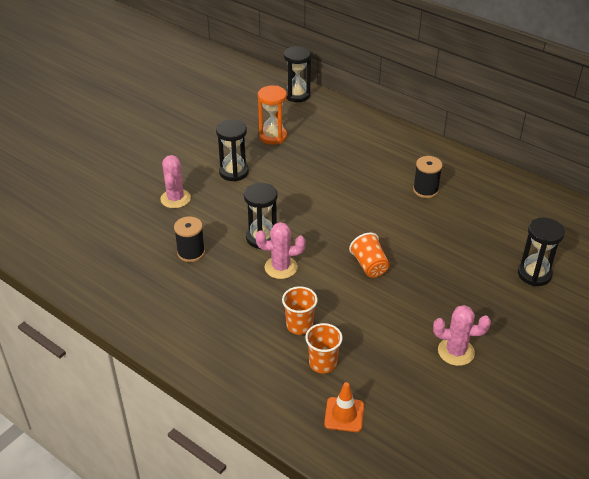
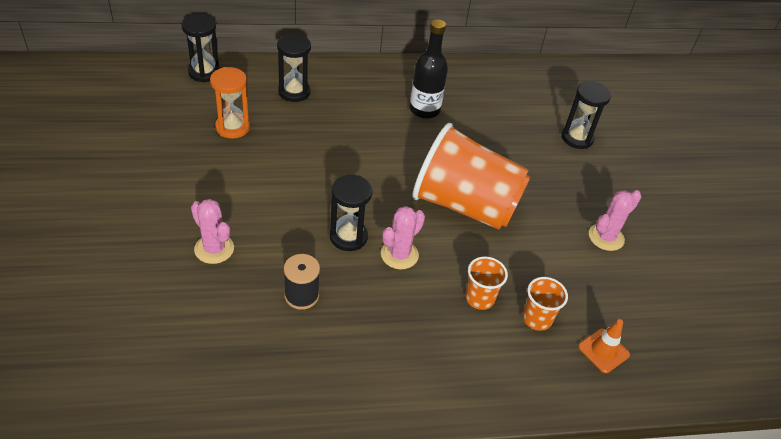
camera: 50 degrees left, 5 degrees up
black hourglass [216,120,249,182] -> black hourglass moved to [277,33,311,102]
orange cup [349,233,390,278] -> orange cup [412,123,531,230], size x2.37
black spool [413,156,443,198] -> black bottle [410,19,448,119]

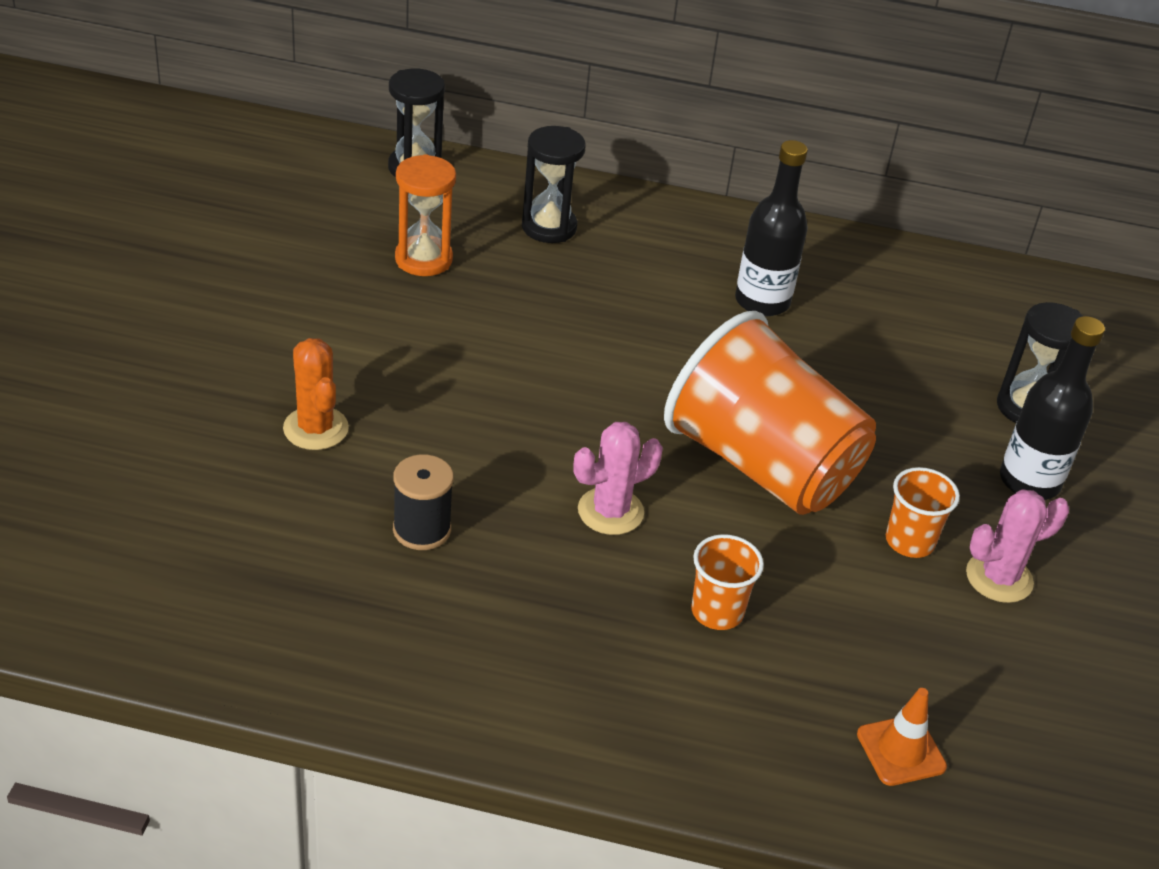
camera: 20 degrees right, 5 degrees down
pink cactus [191,199,234,264] -> orange cactus [283,338,349,450]
black hourglass [330,175,372,251] -> none
orange cup [523,277,568,331] -> orange cup moved to [886,467,960,558]
none -> black bottle [1000,316,1105,500]

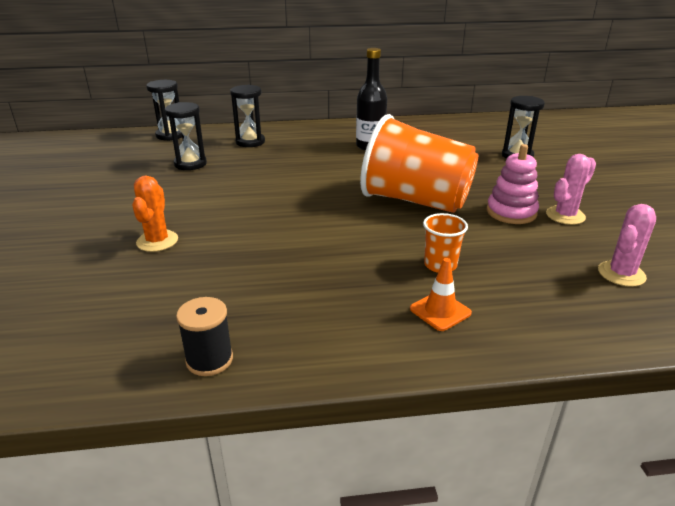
camera: 15 degrees left, 10 degrees down
orange cactus [283,338,349,450] -> orange cactus turned 45 degrees clockwise [132,176,178,252]
black spool [393,454,454,550] -> black spool moved to [176,297,233,376]
orange hourglass [395,154,456,276] -> black hourglass [165,102,207,170]
pink cactus [573,422,663,535] -> pink cactus moved to [598,204,656,287]
orange traffic cone [857,688,947,786] -> orange traffic cone moved to [410,258,472,331]
orange cup [886,467,960,558] -> pink stacking toy [487,144,539,224]
black bottle [1000,316,1105,500] -> none

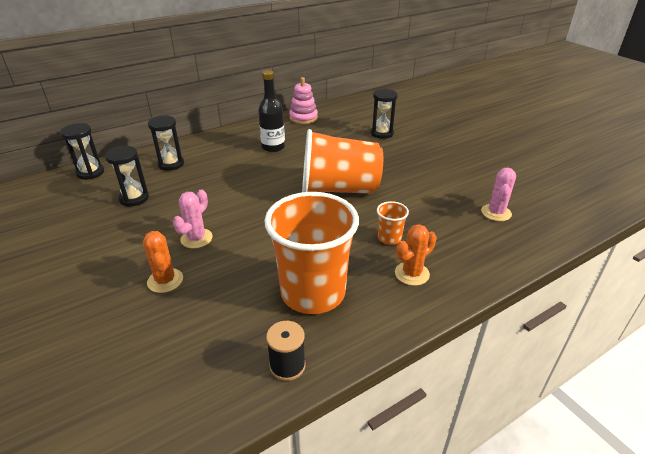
camera: 25 degrees left, 5 degrees up
orange traffic cone [410,258,472,331] -> orange cactus [395,224,437,286]
pink stacking toy [487,144,539,224] -> pink stacking toy moved to [289,77,318,124]
pink cactus [546,154,596,225] -> pink cactus moved to [173,189,213,248]
none -> orange cup [264,192,359,314]

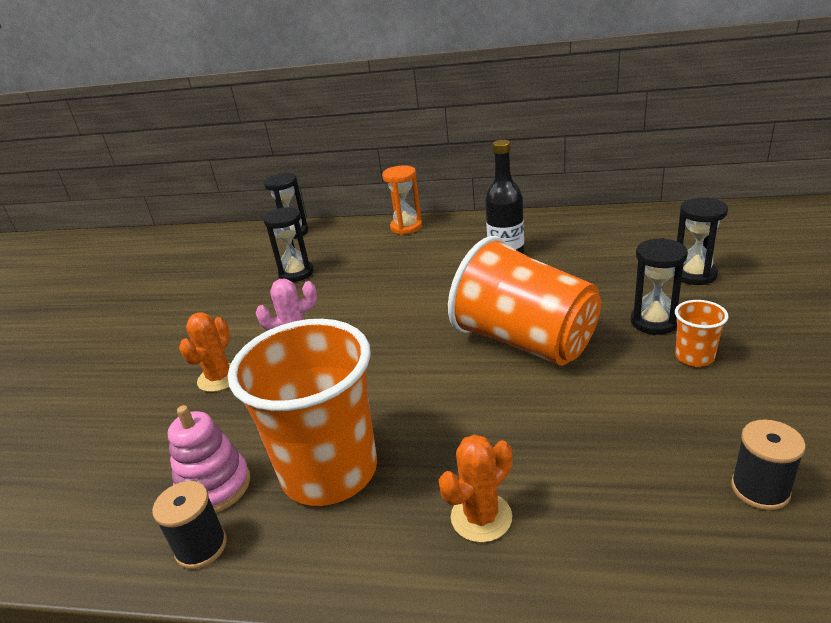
camera: 45 degrees right, 5 degrees down
black hourglass [148,116,184,171] -> black hourglass moved to [631,238,688,335]
pink stacking toy [289,77,318,124] -> pink stacking toy moved to [168,405,250,513]
orange cup [377,201,409,245] -> orange cup moved to [675,300,729,367]
orange cactus [395,224,437,286] -> orange cactus turned 45 degrees counterclockwise [439,434,512,543]
pink cactus [481,168,516,221] -> black spool [731,419,806,510]
none -> orange hourglass [382,165,422,235]

